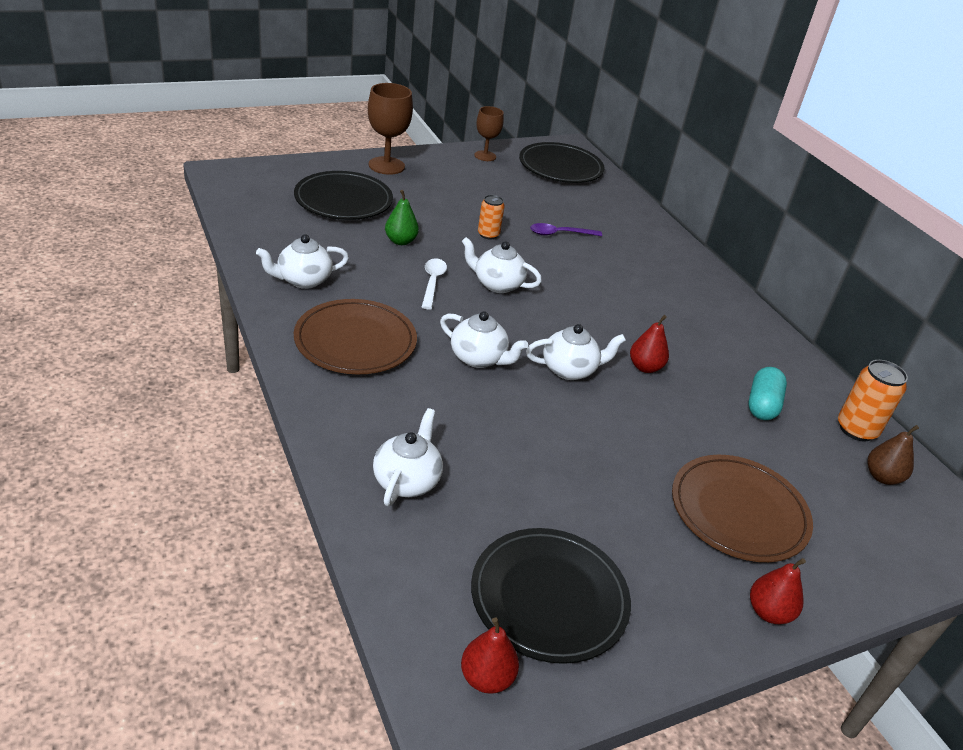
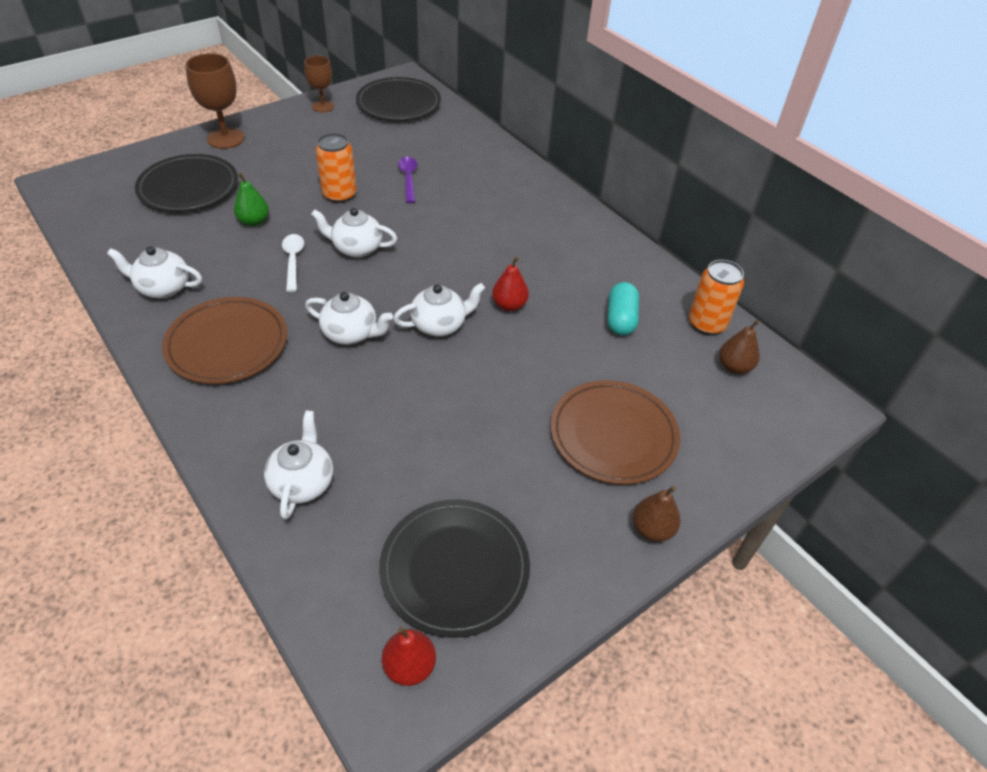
camera: 10 degrees left, 10 degrees up
white teapot [256,234,349,289] -> white teapot turned 45 degrees clockwise [107,246,202,298]
orange can [478,195,505,240] -> orange can [316,133,357,203], size x1.54
purple spoon [530,223,602,236] -> purple spoon turned 105 degrees clockwise [398,157,417,203]
red pear [750,558,806,624] -> brown pear [633,486,681,542]

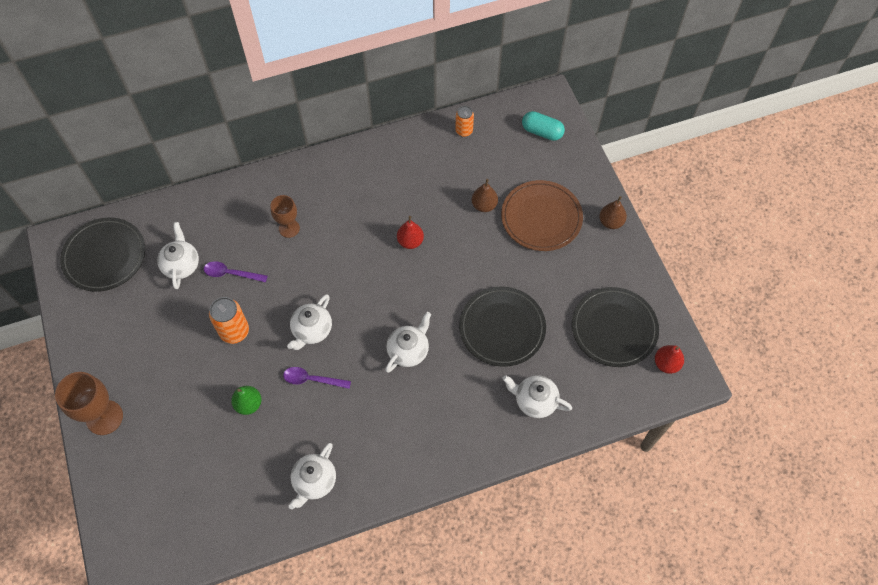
camera: 70 degrees left, 15 degrees up
black plate [135,154,238,212] -> black plate moved to [459,287,546,367]
brown plate [162,297,287,384] -> none
white spoon [282,234,304,292] -> purple spoon [283,367,351,389]
brown goblet [304,56,334,112] -> brown goblet moved to [270,195,300,238]
white teapot [393,283,485,336] -> white teapot moved to [157,222,199,289]
turquoise capsule [608,282,639,335] -> turquoise capsule moved to [522,111,565,141]
orange can [689,260,744,335] -> orange can [455,106,474,137], size x0.65
brown pear [719,320,760,374] -> brown pear moved to [472,179,498,212]

